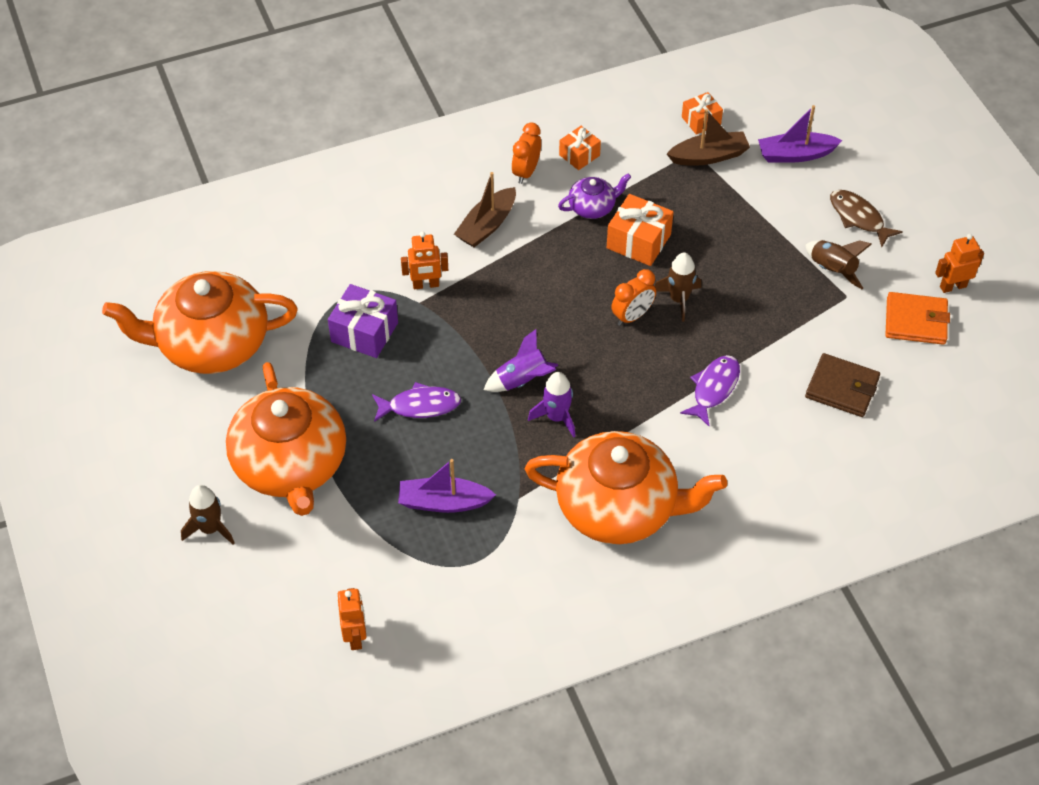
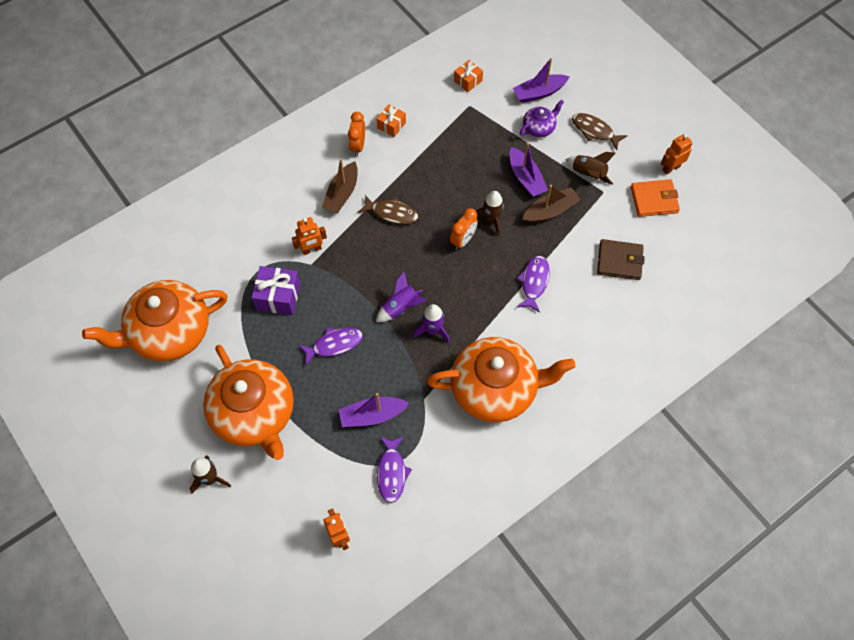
camera: 15 degrees left, 10 degrees up
purple teapot [558,173,631,219] -> purple teapot moved to [520,100,564,137]
orange gift [607,194,674,266] -> none
brown boat [667,109,750,166] -> brown boat moved to [522,185,581,223]
none -> brown fish [358,195,418,224]
none -> purple fish [377,437,412,503]
none -> purple boat [510,143,548,197]

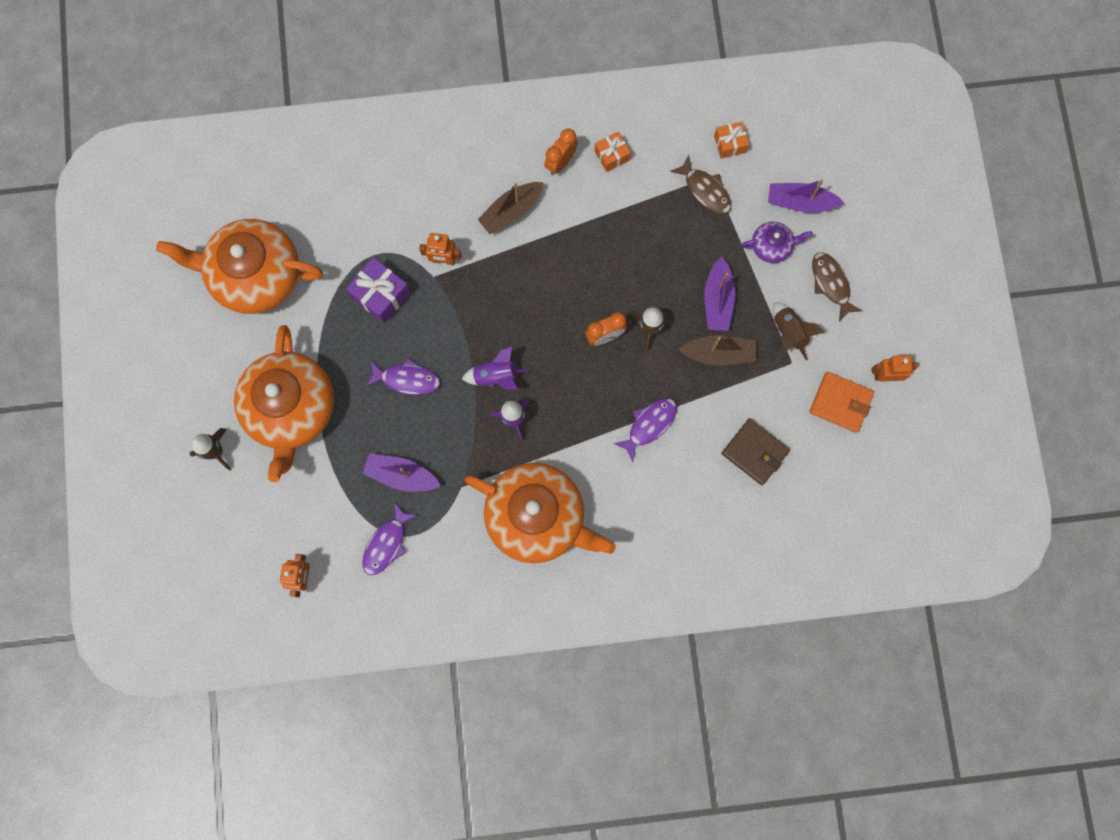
camera: 30 degrees right, 15 degrees up
brown fish [358,195,418,224] -> brown fish moved to [670,155,731,214]

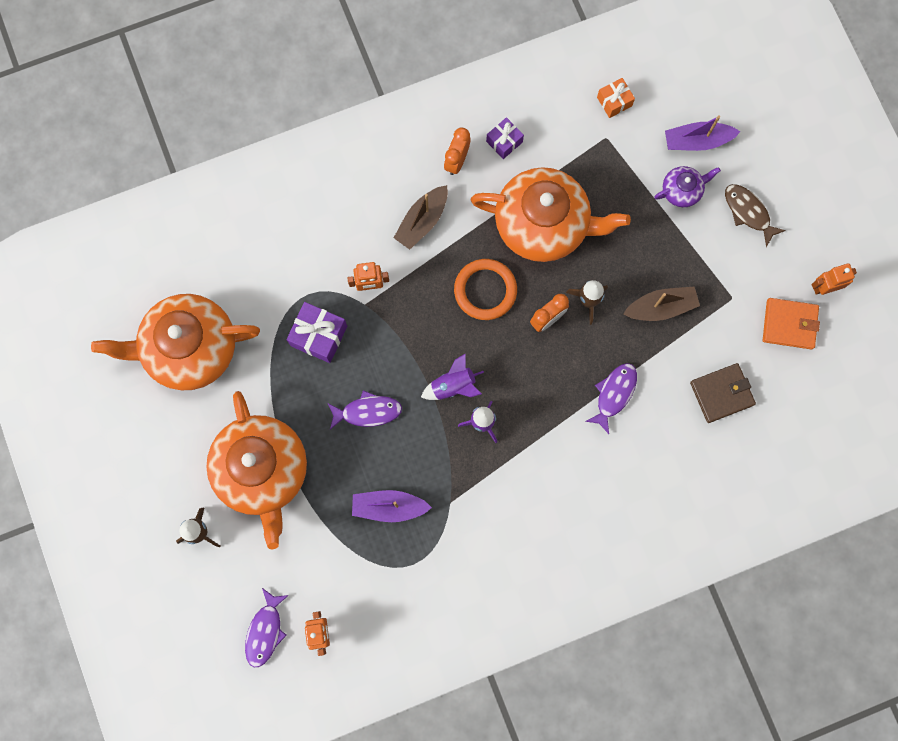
camera: 15 degrees left, 0 degrees up
purple fish [362,503,418,575] -> purple fish moved to [245,588,289,667]
orange teapot [464,463,616,563] -> orange teapot moved to [471,167,631,262]
orange gift [595,131,631,172] -> purple gift [486,117,524,159]
brown fish [670,155,731,214] -> none
purple boat [705,256,735,331] -> none
brown wallet [721,418,790,485] -> brown wallet turned 45 degrees counterclockwise [690,363,756,423]
brown rocket [773,302,824,360] -> none
none -> orange ring [454,259,517,320]

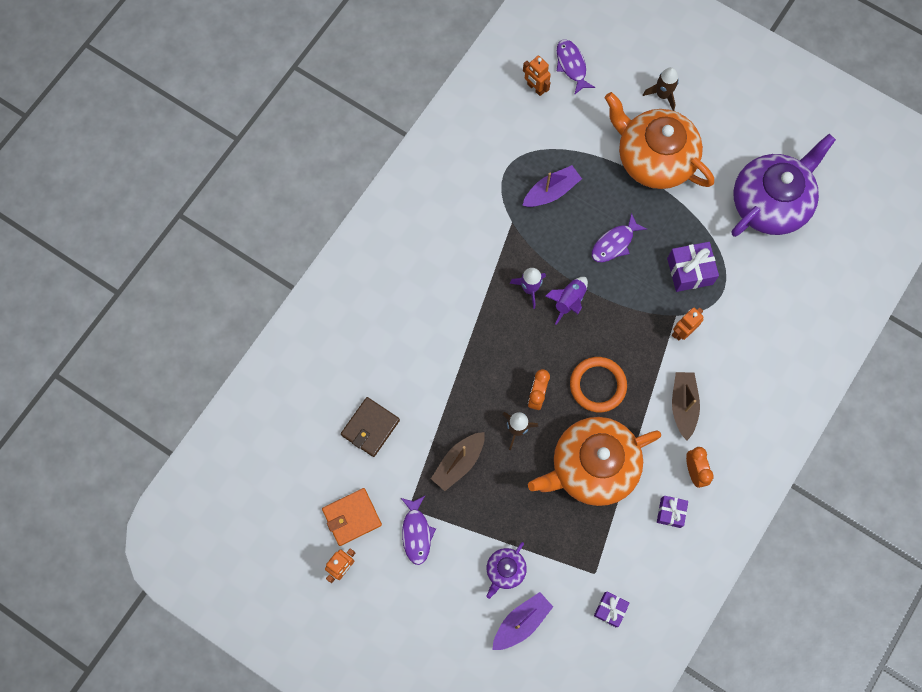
camera: 145 degrees right, 5 degrees down
orange teapot [91,294,260,390] -> purple teapot [731,134,836,237]
purple fish [585,363,637,434] -> purple fish moved to [401,496,436,565]
orange gift [597,78,635,118] -> purple gift [594,592,630,627]
brown fish [725,184,786,247] -> none

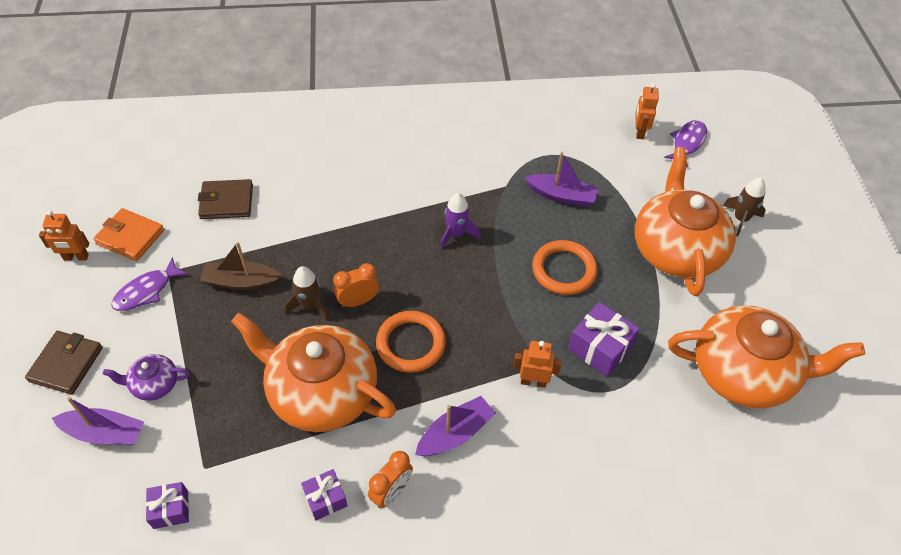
camera: 50 degrees right, 20 degrees down
purple rocket [545,277,588,325] -> none
purple fish [592,213,647,262] -> orange ring [532,240,598,295]
brown boat [672,372,700,440] -> purple boat [415,396,496,456]
purple teapot [731,134,836,237] -> orange teapot [668,305,865,409]
none -> brown wallet [25,331,103,395]

